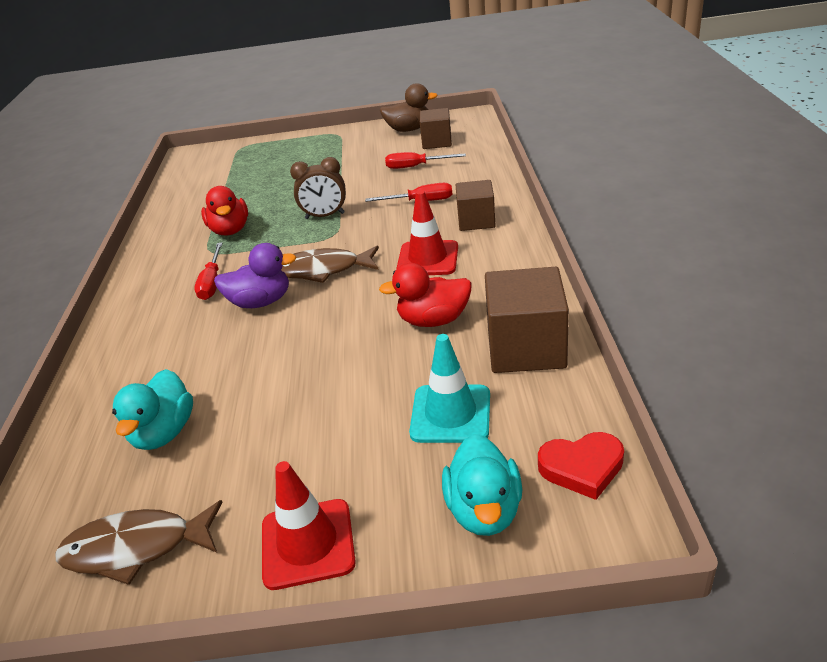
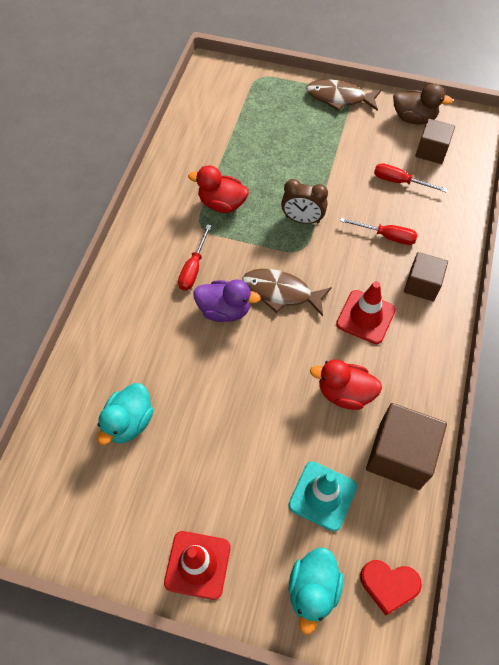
camera: 15 degrees right, 25 degrees up
brown fish [55,500,223,585] -> brown fish moved to [306,79,381,111]
red duck [201,186,248,236] -> red duck turned 105 degrees clockwise [188,165,249,213]

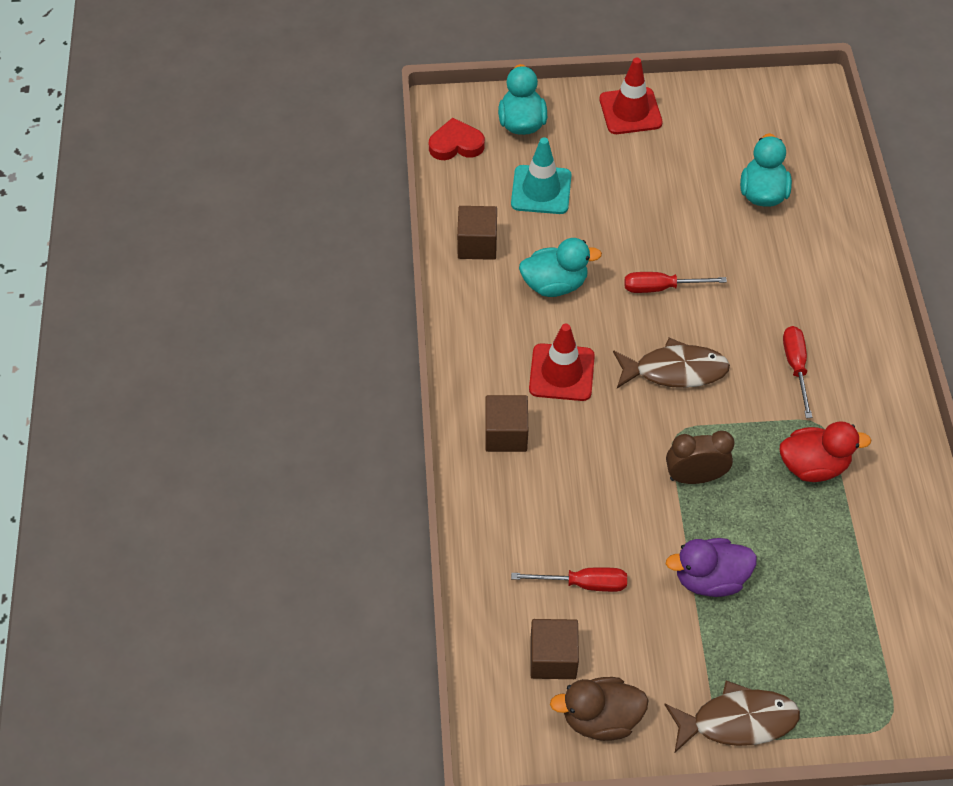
camera: 160 degrees right, 5 degrees down
purple duck [193,279,261,322] -> purple duck moved to [666,538,757,597]
red duck [310,360,382,410] -> turquoise duck [519,238,602,297]
red screwdriver [340,218,418,245] -> red screwdriver moved to [624,272,727,293]
brown cube [366,403,447,490] -> brown cube [457,206,497,260], size x0.63

